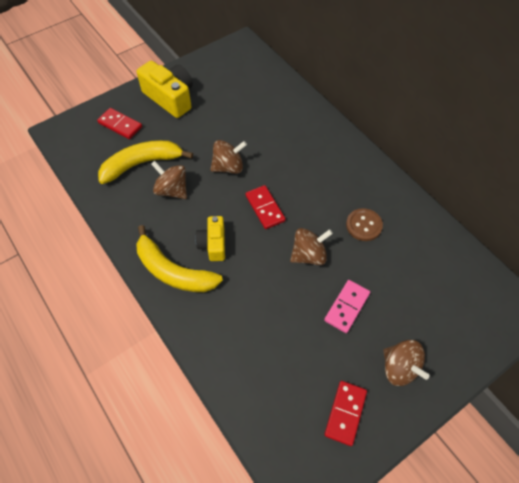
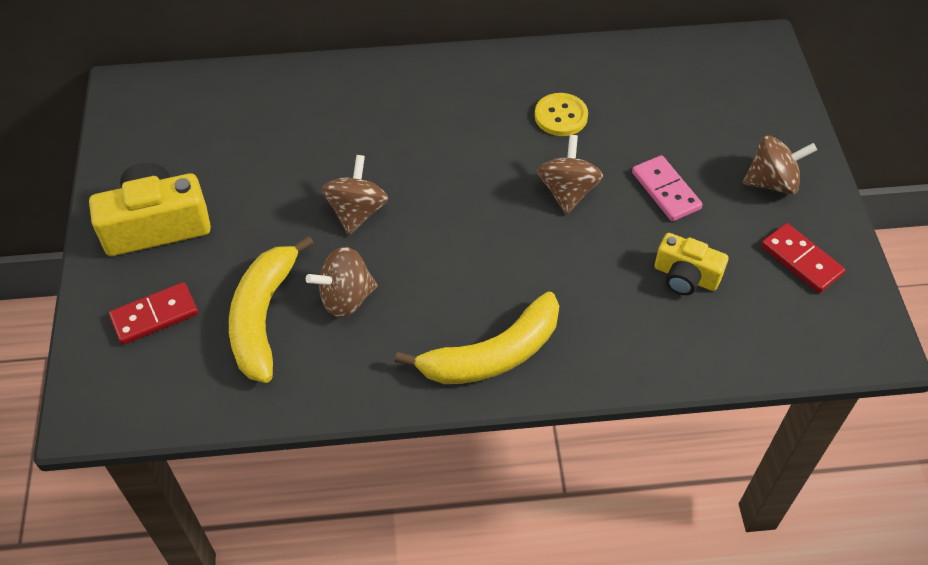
camera: 60 degrees left, 5 degrees down
yellow camera [195,216,225,261] -> yellow camera moved to [655,233,729,295]
red domino [245,185,286,229] -> none
brown button [346,208,383,241] -> yellow button [535,93,588,136]

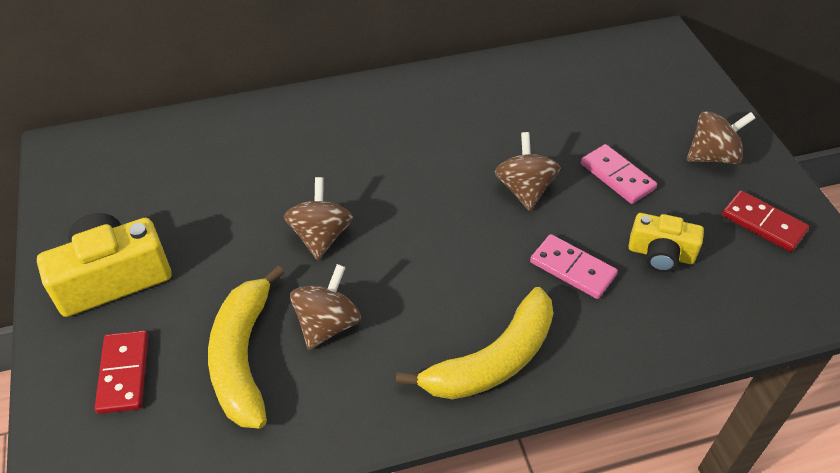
camera: 10 degrees left, 5 degrees down
red domino [109,282,198,345] -> red domino turned 60 degrees counterclockwise [95,330,149,414]
brown spinning top [306,247,378,318] -> brown spinning top turned 150 degrees clockwise [290,264,361,350]
yellow button [535,93,588,136] -> none
none -> pink domino [530,234,618,299]

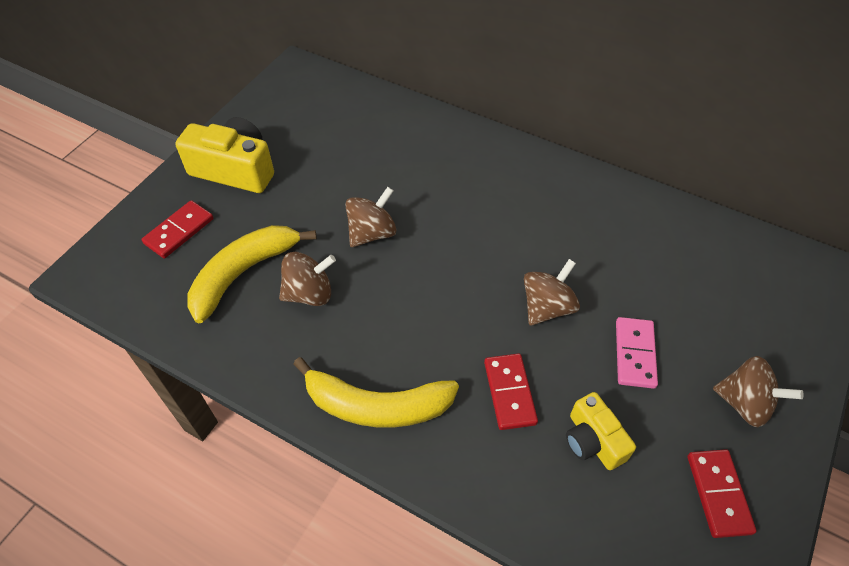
camera: 45 degrees right, 5 degrees up
pink domino [530,234,618,299] -> red domino [484,353,538,430]

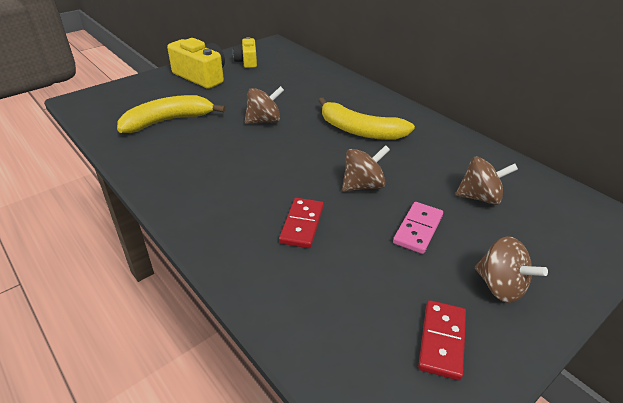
camera: 20 degrees right, 15 degrees down
red domino [141,200,213,258] -> none
brown spinning top [279,252,336,306] -> brown spinning top moved to [455,157,518,205]
yellow banana [293,357,459,428] -> yellow banana moved to [319,98,415,140]
yellow camera [566,392,636,470] -> yellow camera moved to [233,37,257,68]

